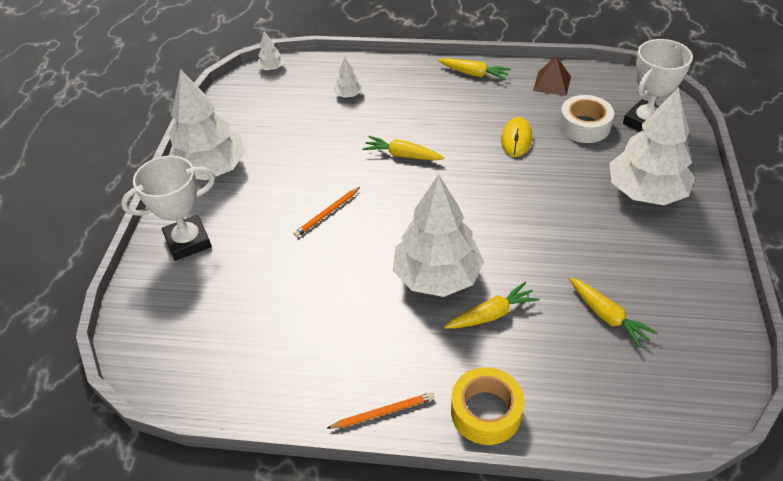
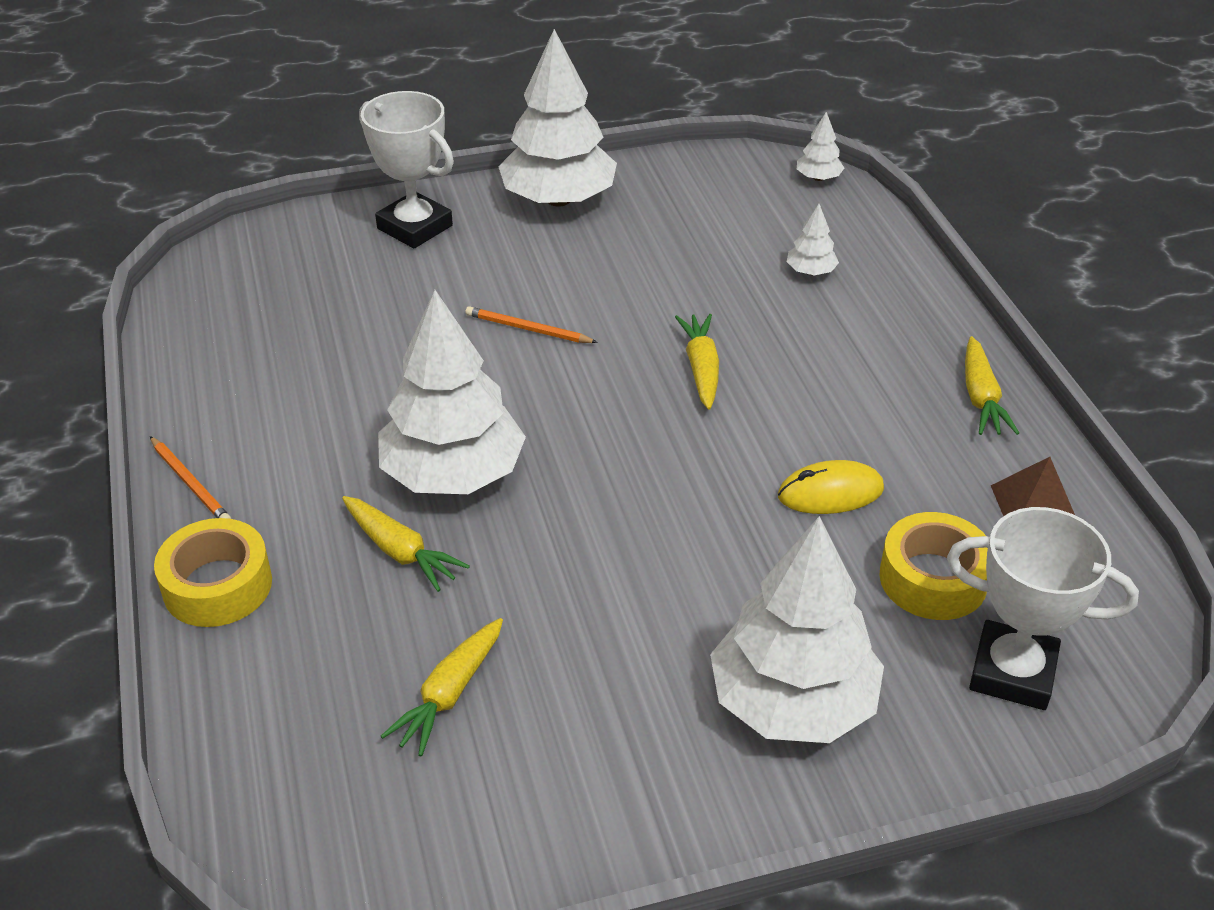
camera: 65 degrees right, 5 degrees down
white tape [559,95,614,143] -> yellow tape [879,512,988,620]

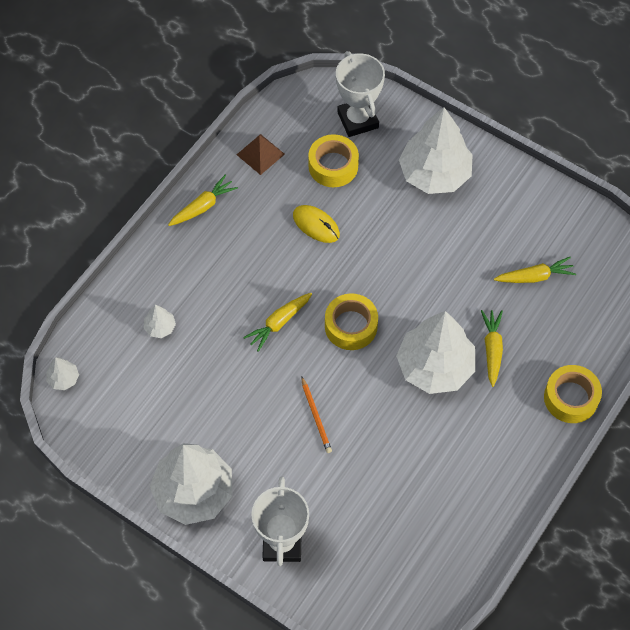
camera: 130 degrees left, 20 degrees up
orange pencil [150,436,231,519] -> none
none -> yellow tape [325,293,378,350]

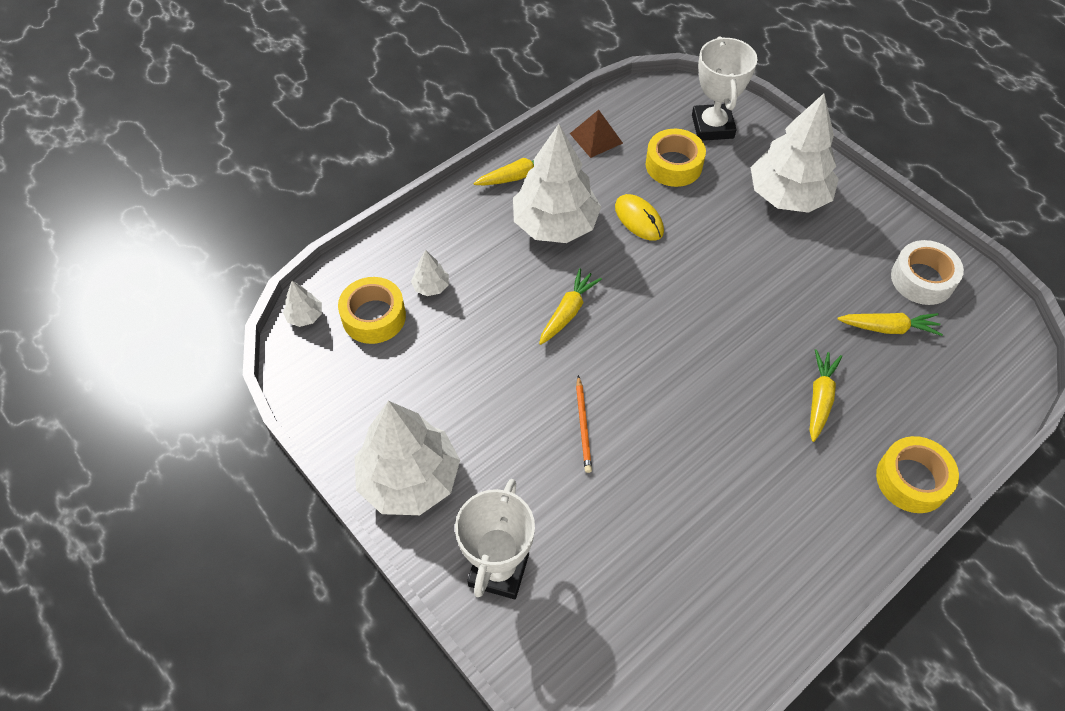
camera: 15 degrees right, 5 degrees down
yellow carrot [243,293,312,352] -> yellow carrot turned 150 degrees clockwise [539,268,602,345]
yellow tape [325,293,378,350] -> yellow tape moved to [338,277,406,344]
white tree [396,311,475,394] -> white tree moved to [513,124,601,243]
none -> white tape [891,240,964,305]

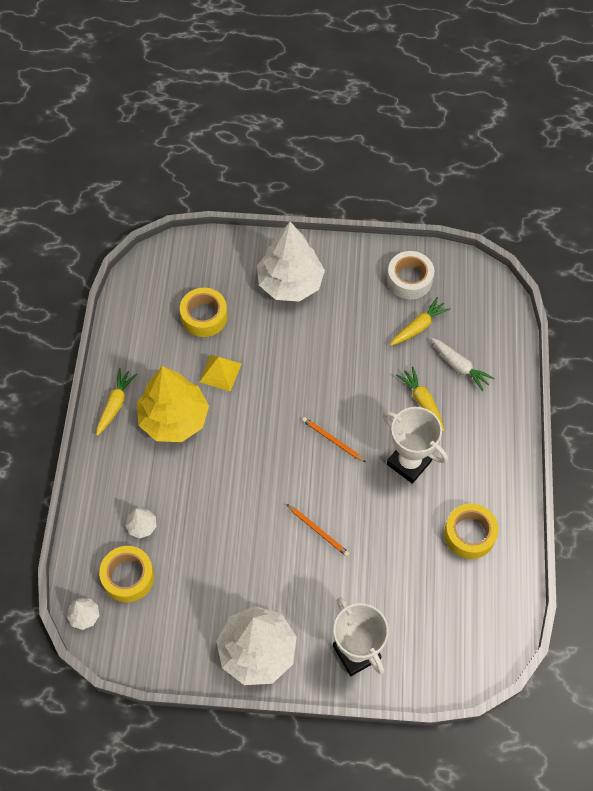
camera: 45 degrees left, 5 degrees up
white tree [513,124,601,243] -> yellow tree [137,366,209,442]
yellow carrot [539,268,602,345] -> none
brown pyramid [570,110,623,158] -> none
yellow mouse [615,194,664,240] -> yellow pyramid [200,355,242,391]
white trophy [692,36,758,141] -> white trophy moved to [383,407,448,484]
yellow tape [876,436,959,513] -> yellow tape moved to [444,503,498,559]
none -> orange pencil [302,417,366,462]
none -> white carrot [431,338,495,391]

